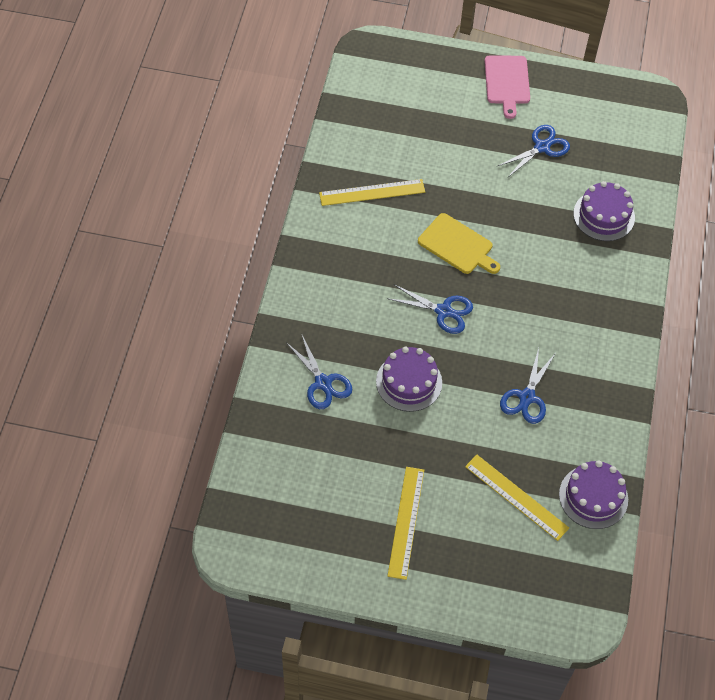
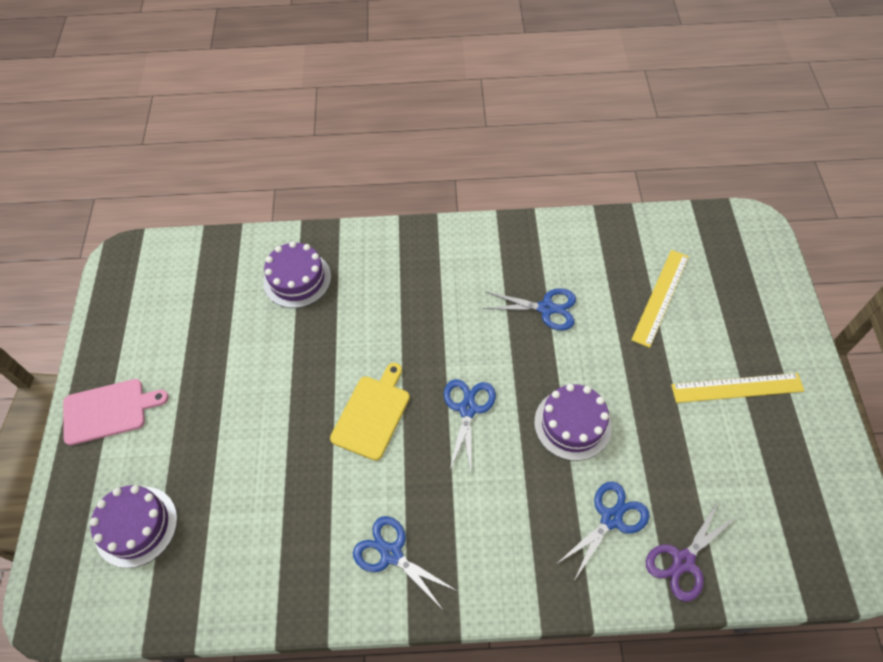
camera: 100 degrees left, 0 degrees up
yellow ruler [319,179,425,206] -> none
blue scissors [498,125,570,178] -> blue scissors moved to [353,516,459,611]
purple cake [559,460,628,529] -> purple cake moved to [90,485,177,568]
none -> purple scissors [646,500,737,602]

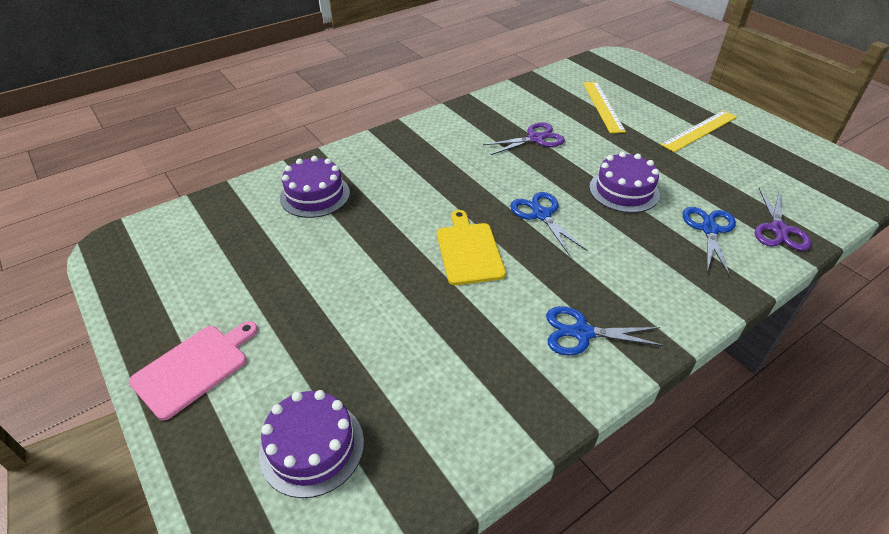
camera: 35 degrees left, 15 degrees down
blue scissors [483,288,576,331] -> purple scissors [483,122,565,155]

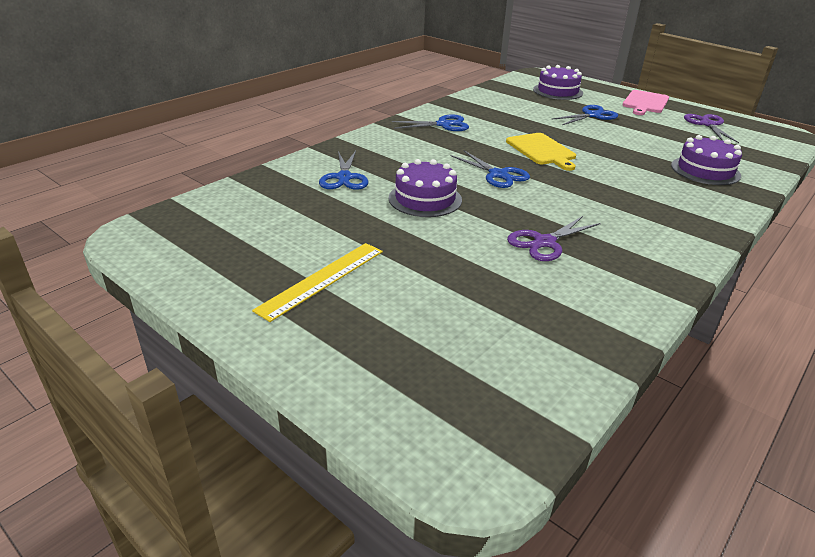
camera: 165 degrees right, 10 degrees down
yellow ruler [583,82,626,133] -> none
purple scissors [755,188,811,251] -> purple scissors moved to [684,114,739,143]
none -> blue scissors [551,105,618,125]

